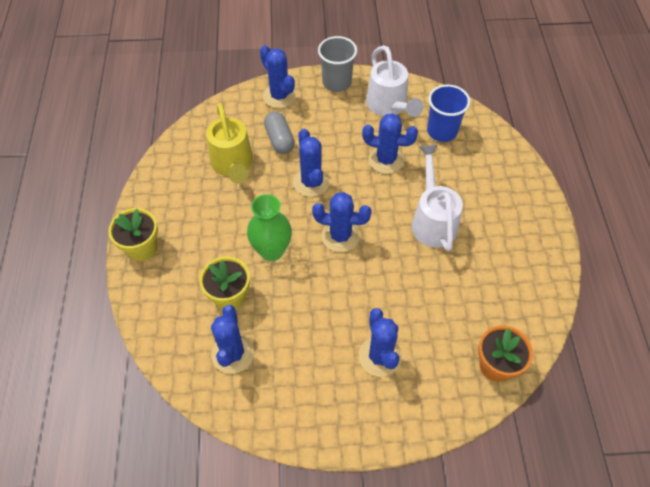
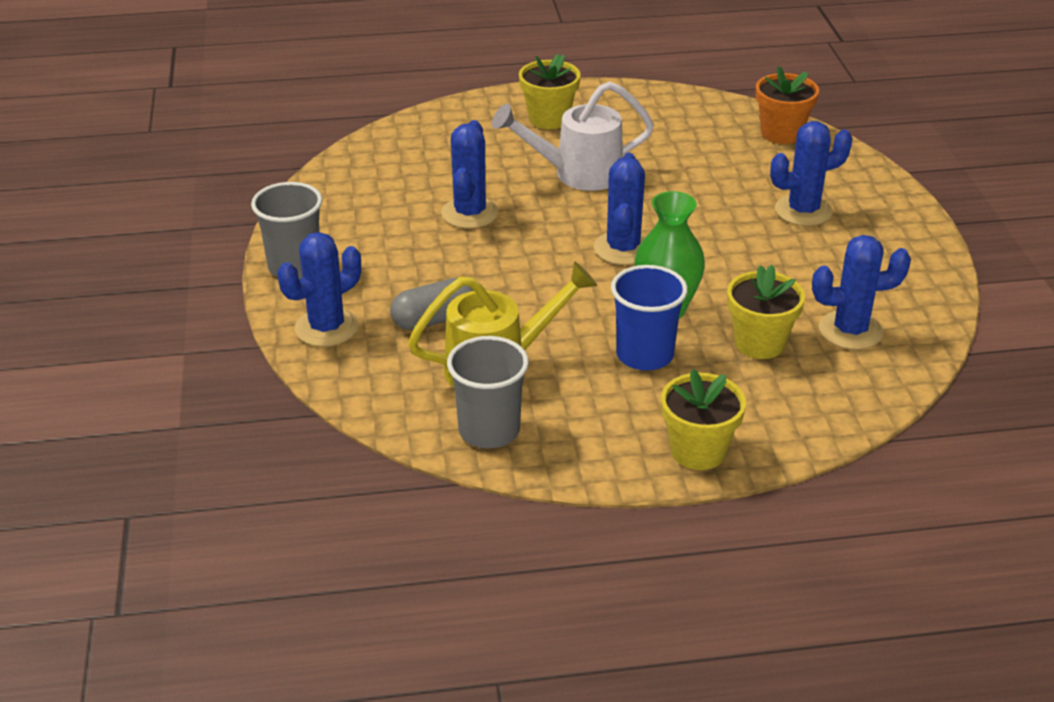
camera: 95 degrees left, 20 degrees down
blue cactus [293,129,330,197] -> none
white watering can [366,45,423,117] -> none
blue cup [427,85,470,142] -> blue cup moved to [611,265,688,370]
none -> grey cup [447,336,529,448]
none -> yellow flower pot [519,54,581,129]

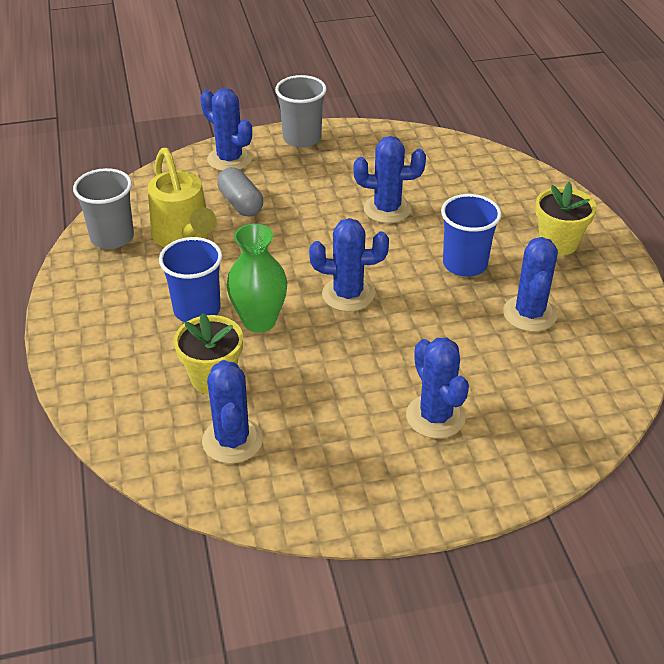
camera: 85 degrees right, 5 degrees up
white watering can [492,81,654,191] -> blue cup [441,194,502,277]
yellow flower pot [661,369,746,470] -> none
orange flower pot [756,66,819,144] -> none
none -> blue cactus [503,237,558,332]

